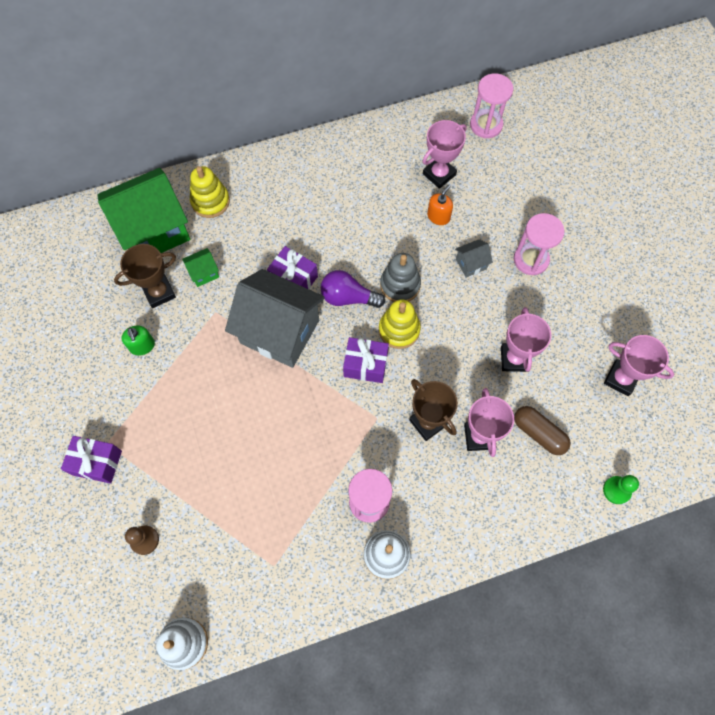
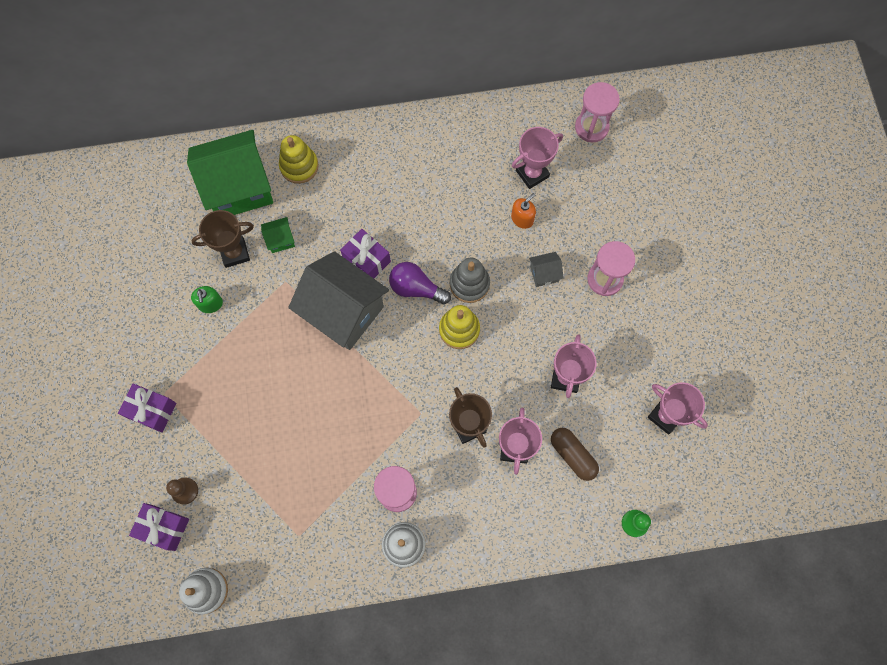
camera: 10 degrees right, 5 degrees up
purple gift [343,337,389,383] -> purple gift moved to [129,503,189,551]

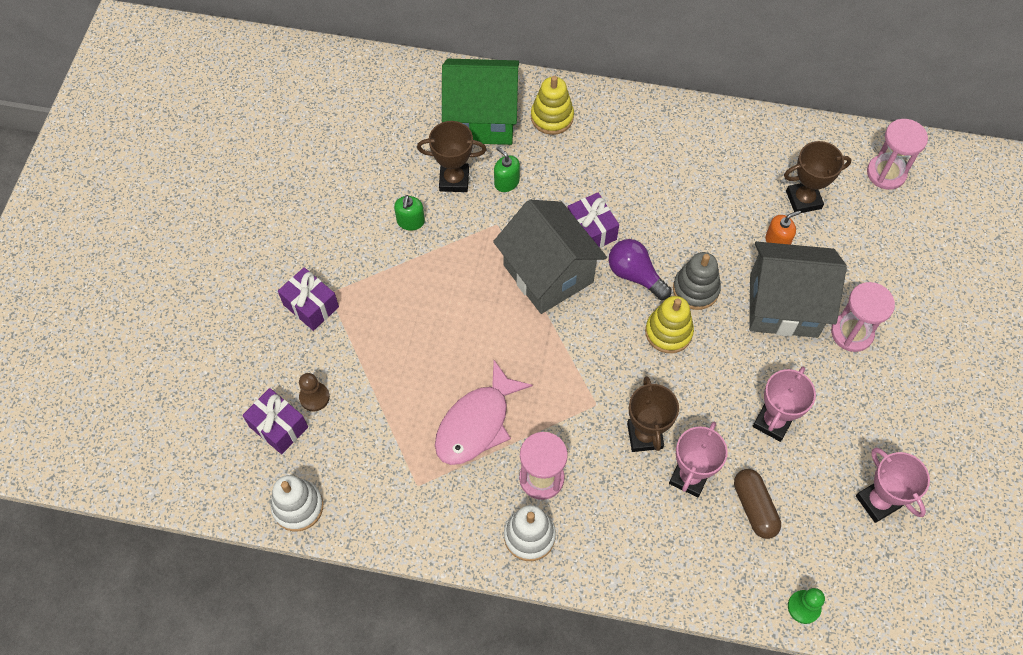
camera: 20 degrees right, 10 degrees down
green house [261,217,295,253] -> green soap dispenser [494,147,520,192]
pink trophy [512,127,563,189] -> brown trophy [784,141,852,213]
grey house [529,252,564,287] -> grey house [749,242,847,338], size x2.44
none -> pink fish [435,360,533,465]

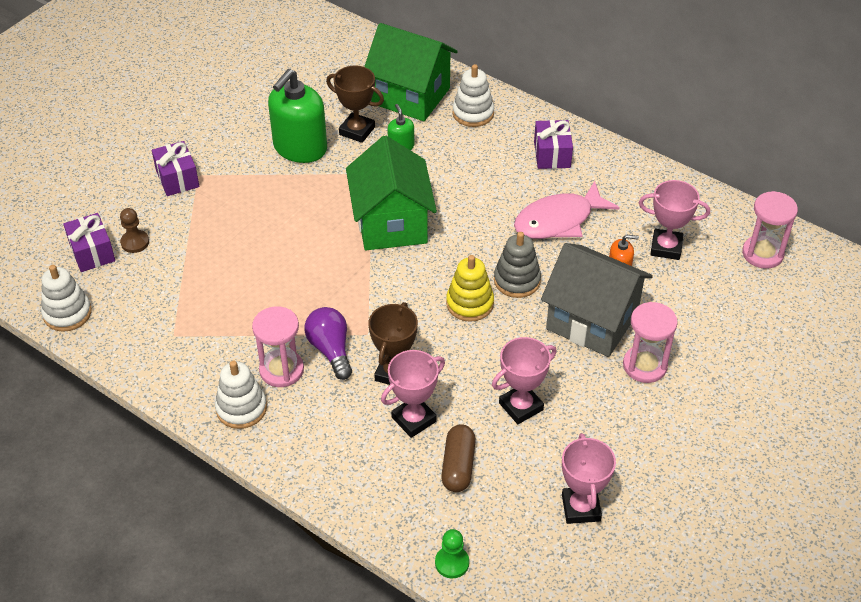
camera: 25 degrees right, 15 degrees down
green soap dispenser [394,195,425,230] -> green soap dispenser [268,69,327,163], size x2.16
pink fish [435,360,533,465] -> pink fish moved to [514,181,620,239]
grey house [493,200,607,314] -> green house [346,136,437,250]
yellow stacking toy [531,76,574,135] -> white stacking toy [453,64,494,127]
purple gift [567,192,619,248] -> purple gift moved to [534,120,573,169]
purple light bulb [609,239,672,300] -> purple light bulb moved to [304,307,352,380]
brown trophy [784,141,852,213] -> pink trophy [639,180,710,260]

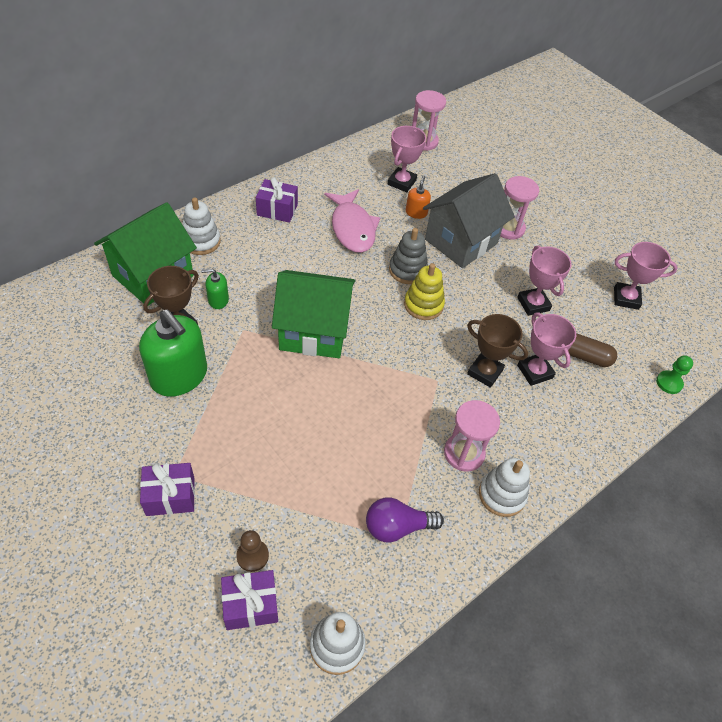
camera: 80 degrees left, 5 degrees up
purple light bulb [304,307,352,380] -> purple light bulb moved to [366,497,444,543]

